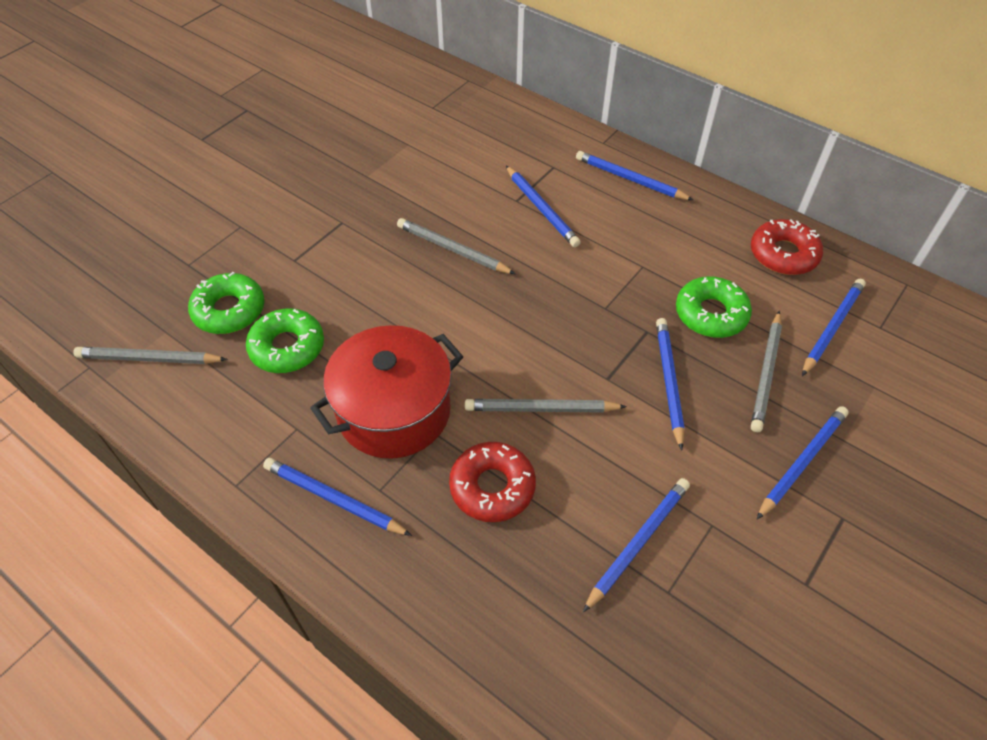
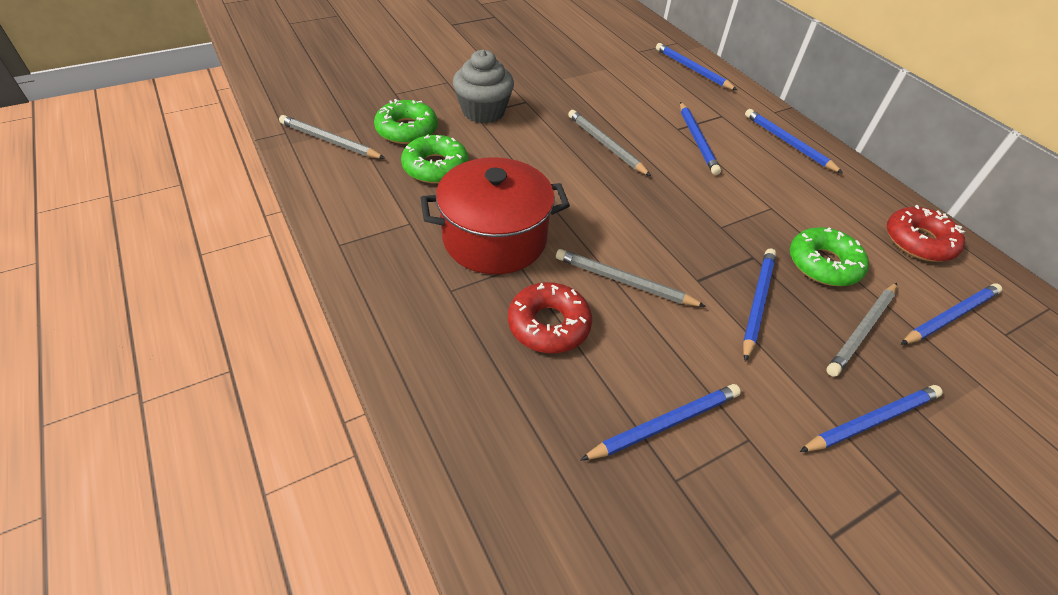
camera: 20 degrees right, 5 degrees down
blue pencil [263,458,412,536] -> blue pencil moved to [656,43,737,90]
none -> grey cupcake [453,50,514,123]

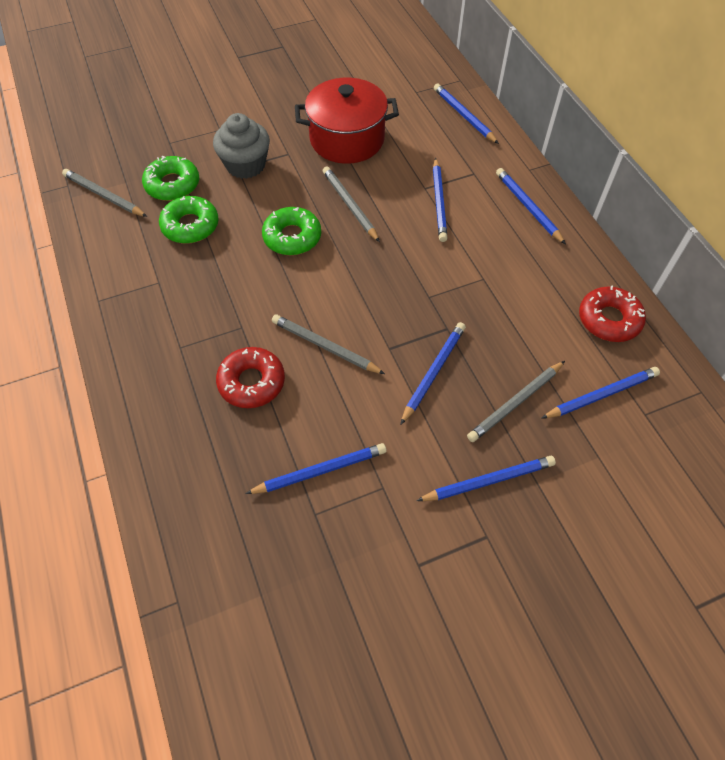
camera: 10 degrees right, 10 degrees up
red pot [421,157,570,274] -> red pot moved to [295,78,399,164]
green donut [790,227,869,286] -> green donut moved to [262,207,321,255]

